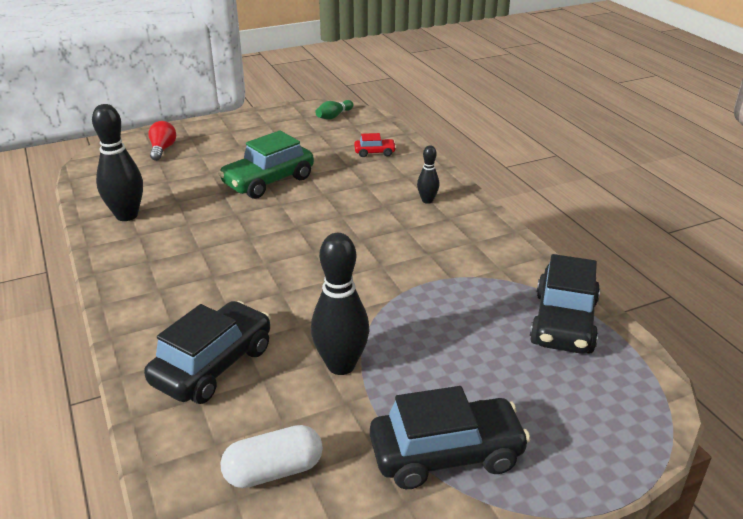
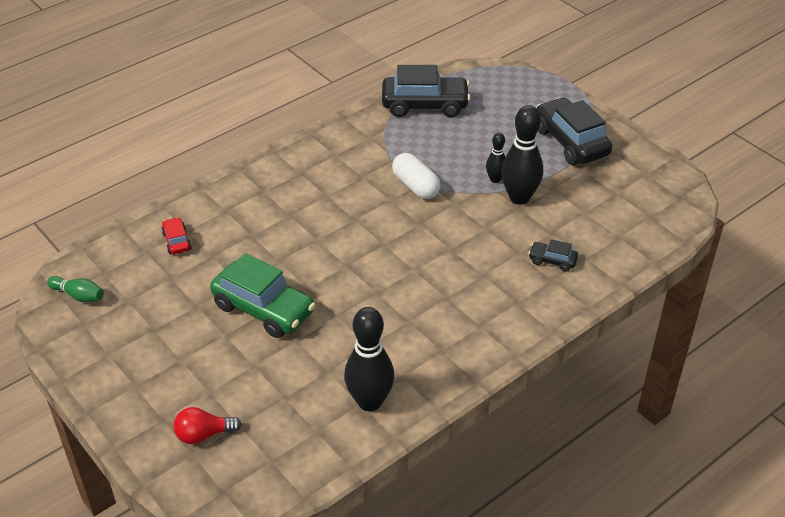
camera: 105 degrees left, 10 degrees up
black car [144,301,271,404] -> black car [529,239,578,272], size x0.47
white capsule [220,425,323,488] -> white capsule moved to [392,153,441,199]
black bowling pin [417,145,439,204] -> black bowling pin moved to [486,133,505,183]

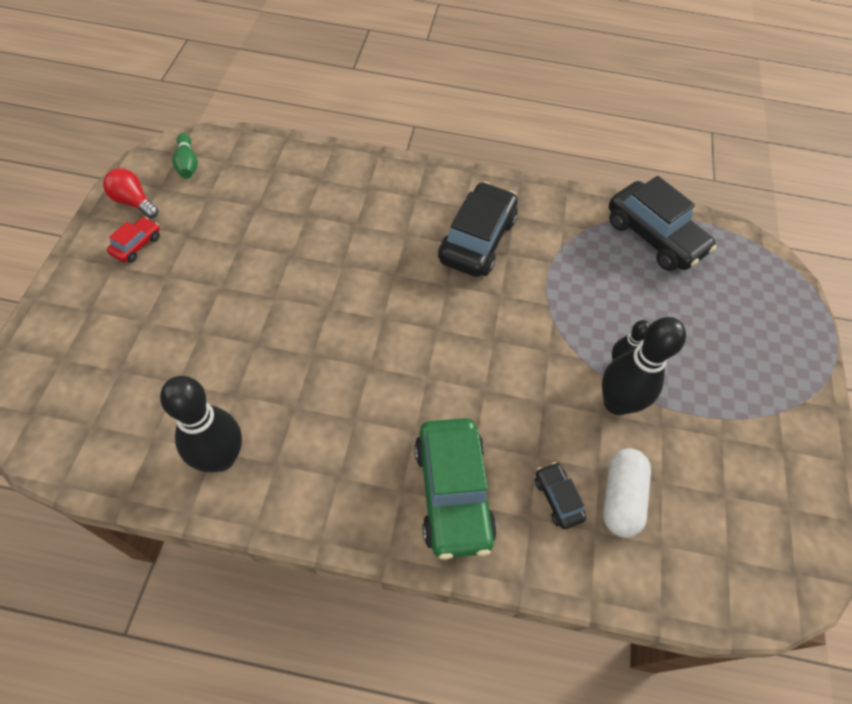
camera: 45 degrees right, 15 degrees up
red car [161,217,192,254] -> red car moved to [107,217,160,263]
red light bulb [174,407,241,444] -> red light bulb moved to [103,168,158,218]
green car [210,253,315,338] -> green car moved to [414,418,497,560]
white capsule [392,153,441,199] -> white capsule moved to [603,448,651,538]
black car [536,97,612,165] -> black car moved to [438,182,518,277]

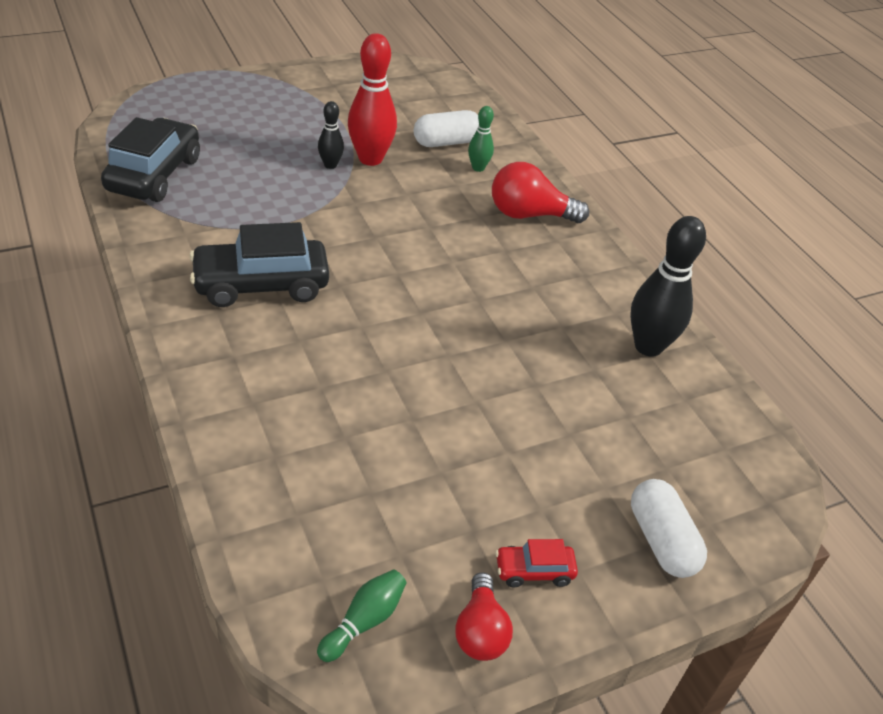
camera: 125 degrees left, 15 degrees down
green car [414,418,497,560] -> red light bulb [492,162,589,223]
black car [535,462,586,529] -> green bowling pin [468,106,494,172]
black bowling pin [602,317,686,415] -> red bowling pin [348,33,397,166]
none -> white capsule [631,479,707,578]

